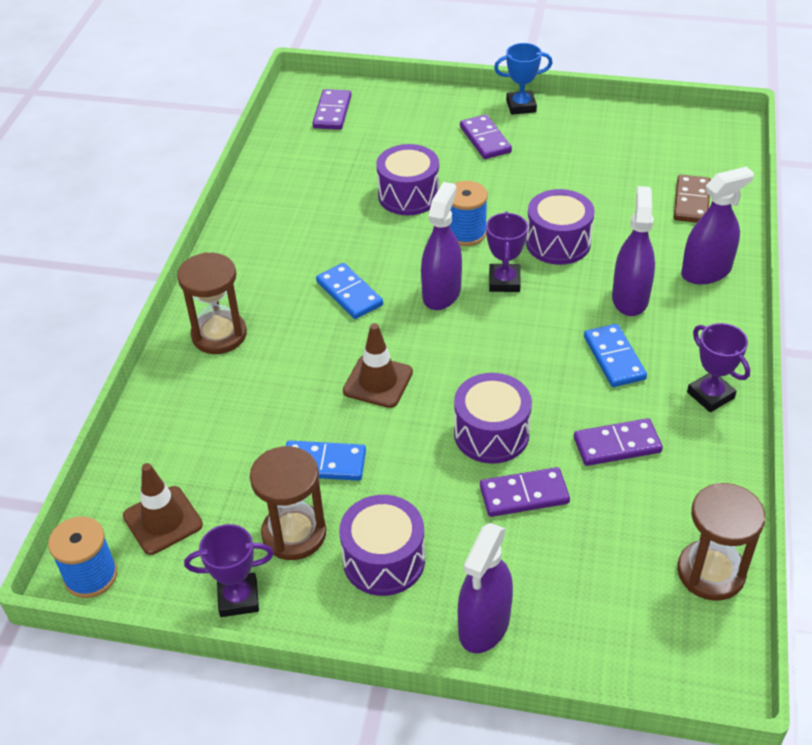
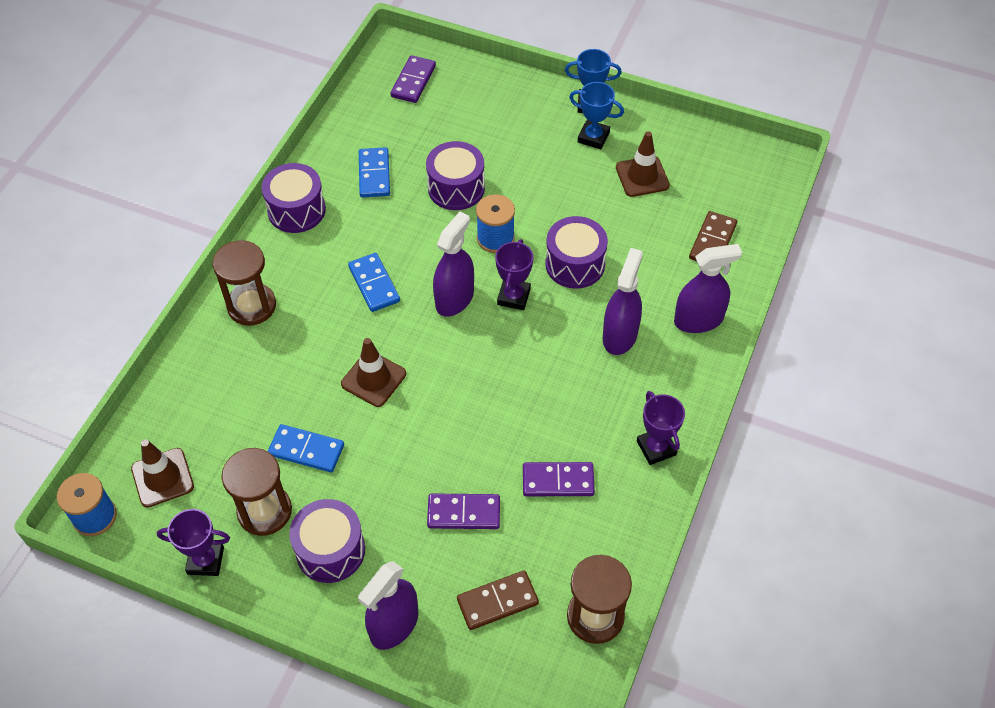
camera: 10 degrees right, 10 degrees up
purple drum [454,373,532,464] -> purple drum moved to [262,163,326,233]
purple domino [460,114,512,159] -> none
blue domino [584,324,647,387] -> blue domino moved to [359,147,390,198]
none -> brown domino [457,570,539,630]
none -> blue trophy [569,82,624,149]
none -> brown traffic cone [616,131,670,197]

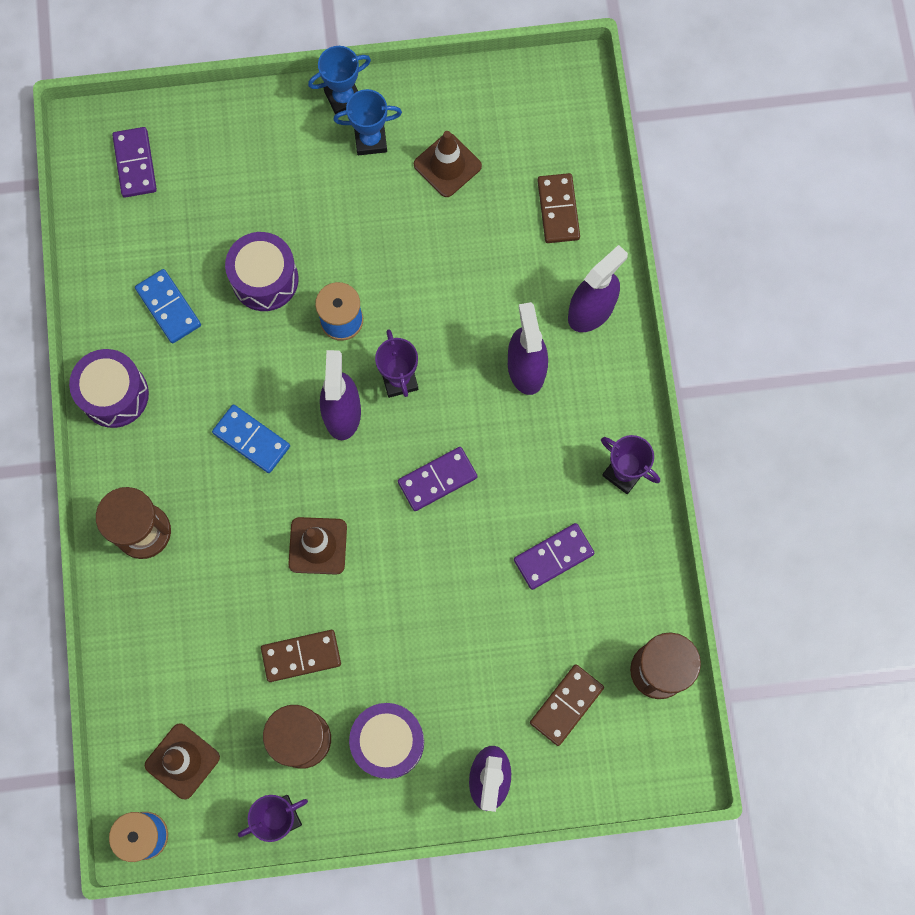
camera: 30 degrees left, 20 degrees up
blue domino [268,424,344,472] -> brown domino [261,630,341,682]
purple domino [427,494,500,529] -> purple domino moved to [398,447,477,511]
purple drum [545,216,608,289] -> none

